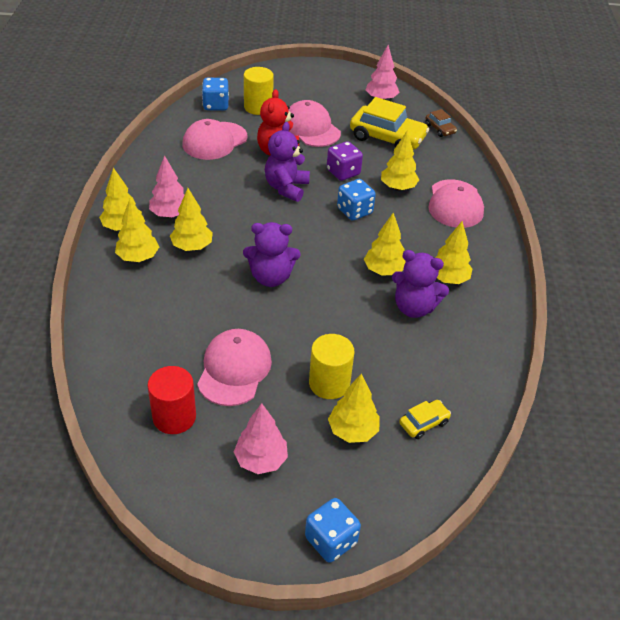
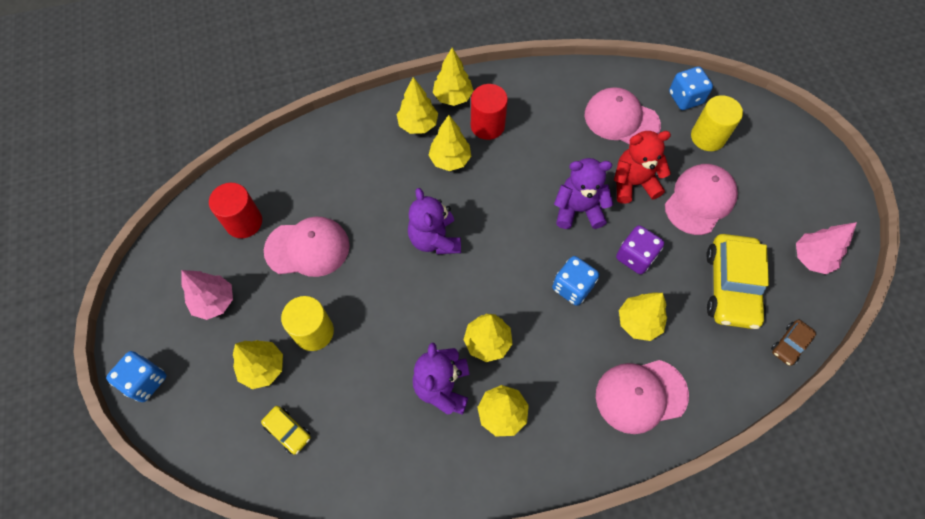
camera: 75 degrees right, 20 degrees up
pink tree [149,155,184,218] -> red cylinder [471,84,508,140]

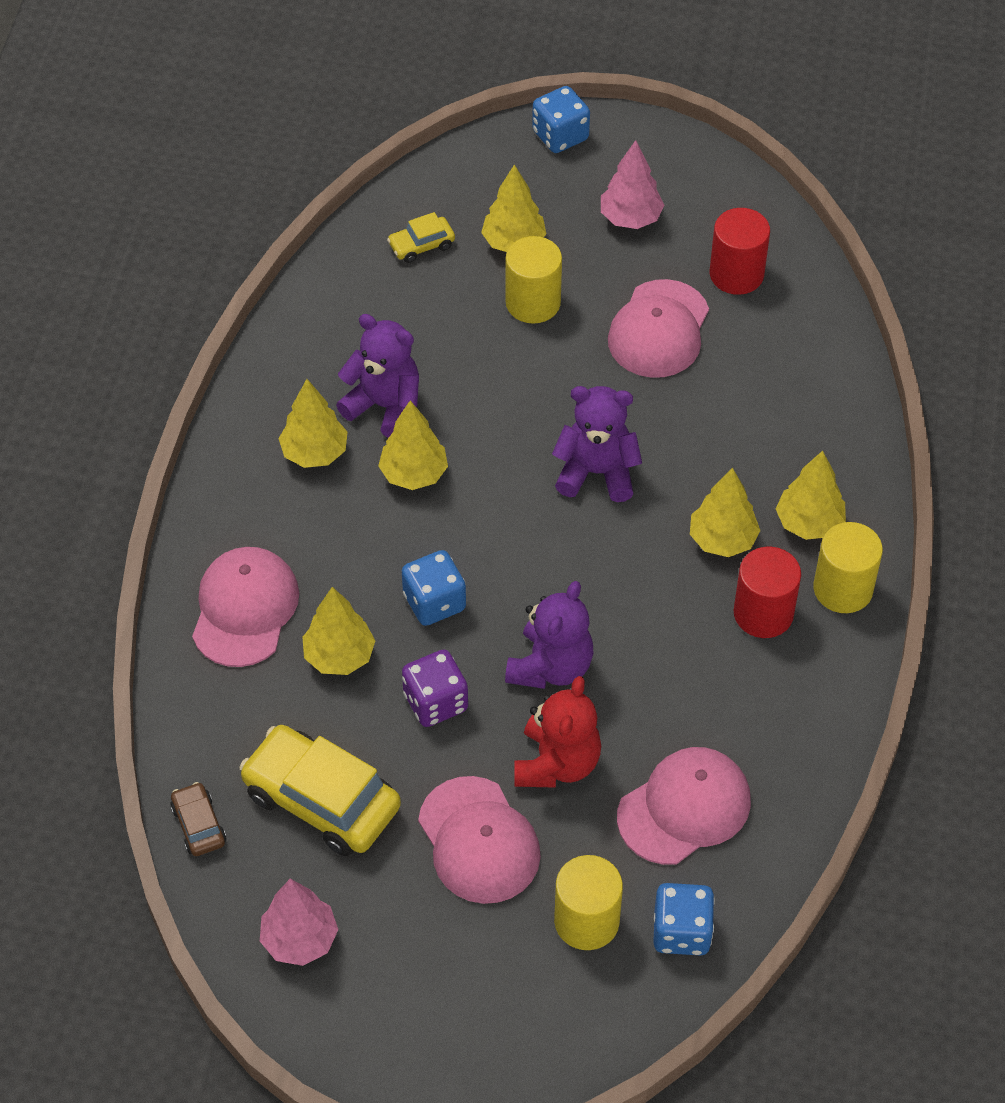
camera: 115 degrees right, 10 degrees down
yellow tree [433,48,474,106] -> yellow cylinder [813,522,883,613]

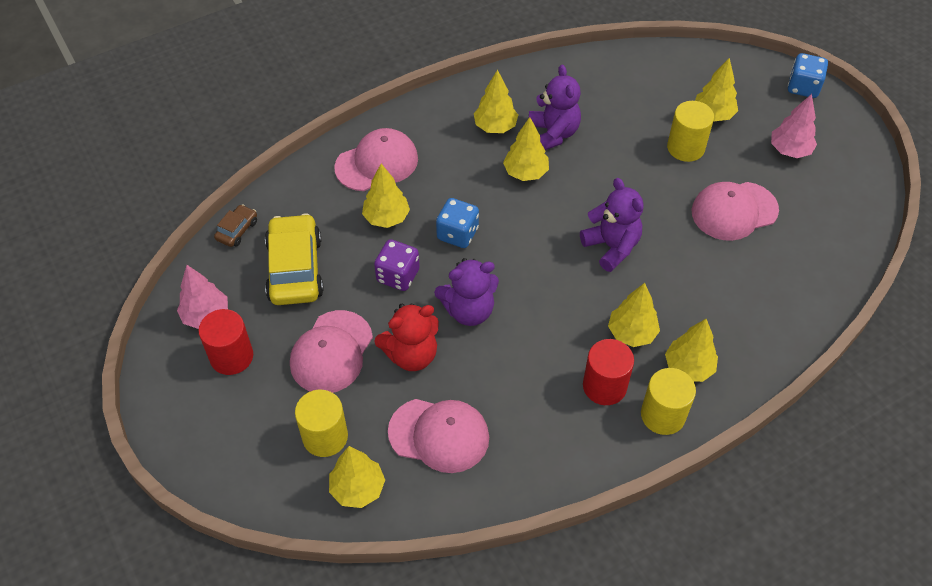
camera: 50 degrees right, 0 degrees up
yellow car [387,212,455,263] -> none
blue dice [653,883,715,956] -> yellow tree [329,446,385,508]
red cylinder [710,208,770,295] -> red cylinder moved to [198,309,253,375]

